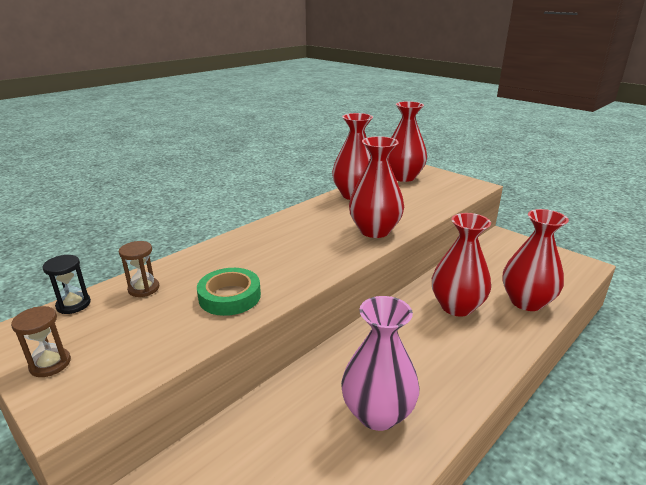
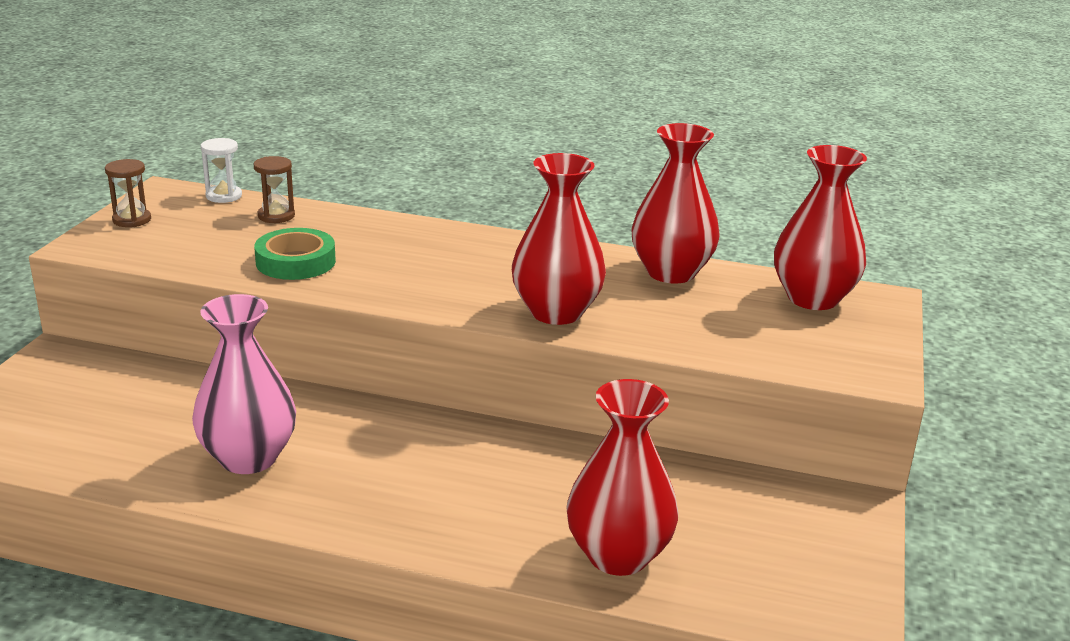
camera: 60 degrees right, 0 degrees up
black hourglass [42,255,91,314] -> white hourglass [200,138,242,203]
red vase [432,213,491,316] -> none

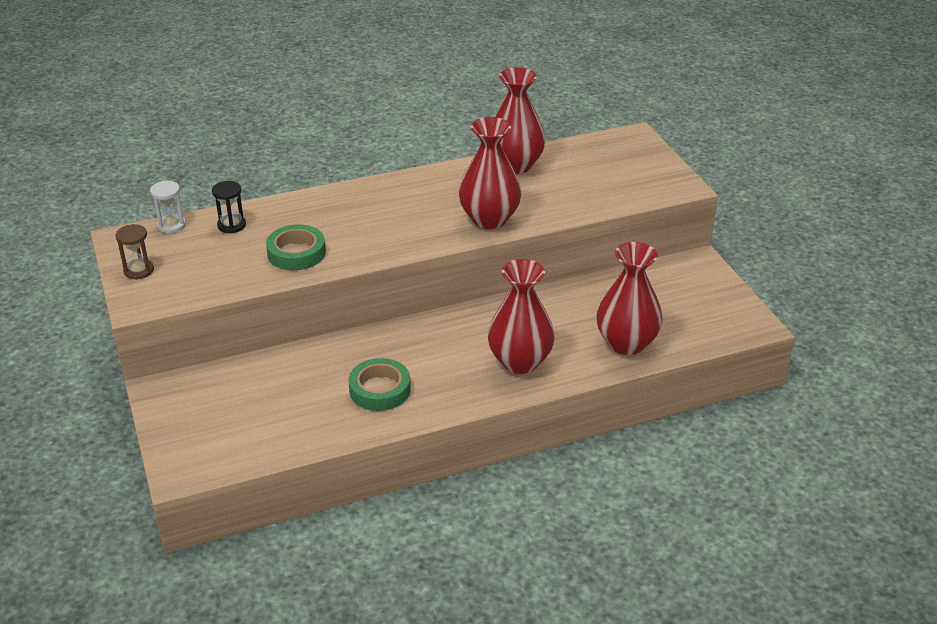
camera: 35 degrees left, 10 degrees up
pink vase [192,294,296,474] -> green tape [349,358,411,411]
brown hourglass [254,156,295,223] -> black hourglass [212,181,246,233]
red vase [774,145,867,310] -> red vase moved to [488,259,555,374]

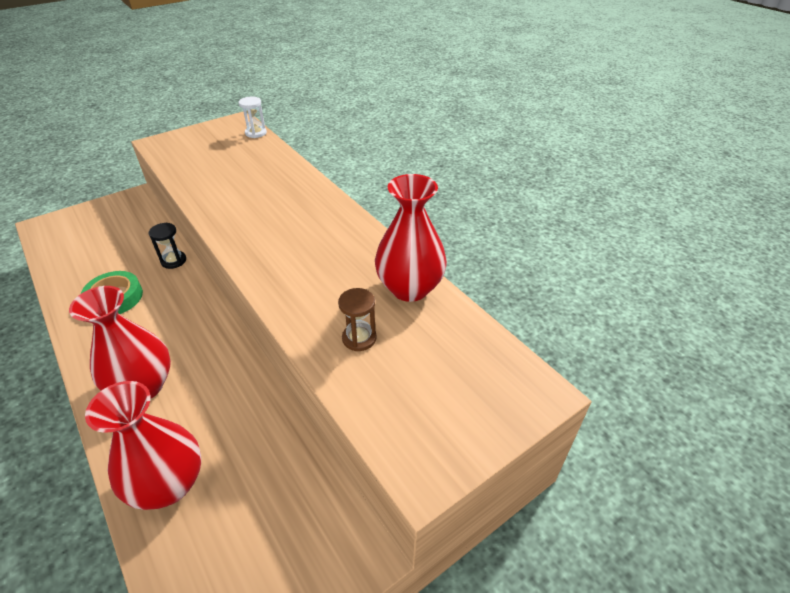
camera: 75 degrees right, 5 degrees up
brown hourglass [116,224,154,279] -> brown hourglass moved to [338,288,377,351]
black hourglass [212,181,246,233] -> black hourglass moved to [149,223,186,269]
green tape [266,225,326,270] -> none
red vase [459,117,521,229] -> none

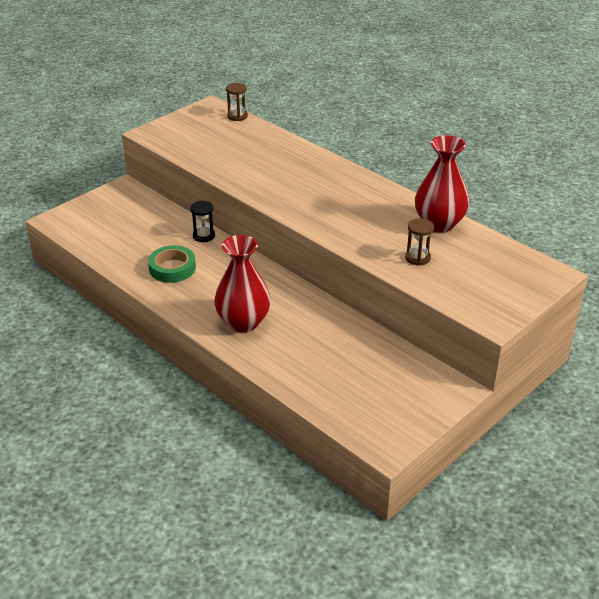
camera: 10 degrees left, 5 degrees down
red vase [85,381,201,510] -> none
white hourglass [239,97,267,138] -> brown hourglass [226,83,248,121]

